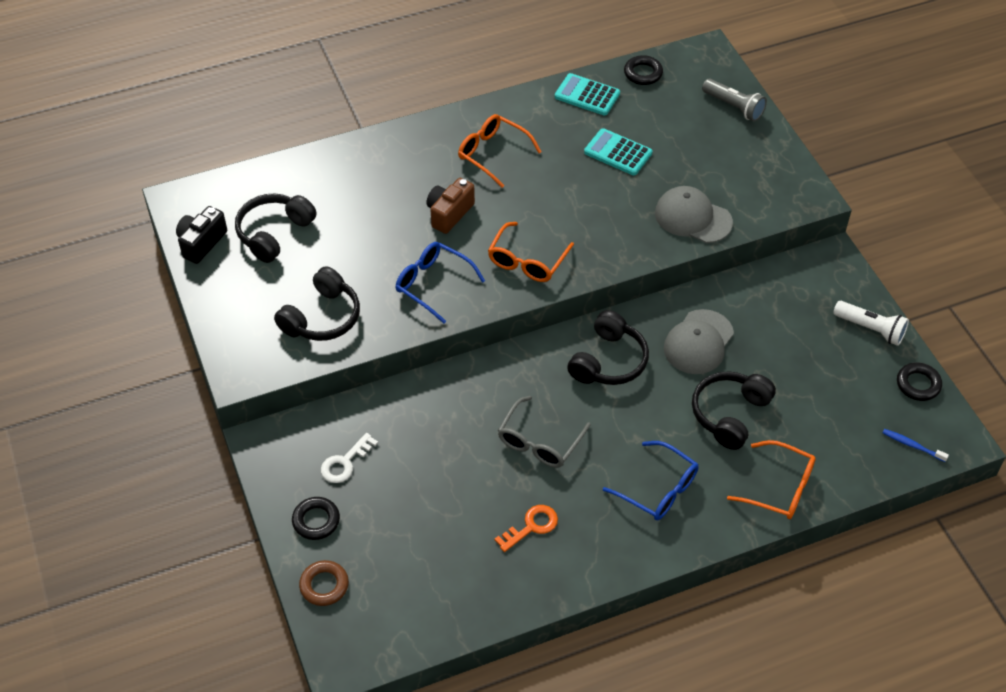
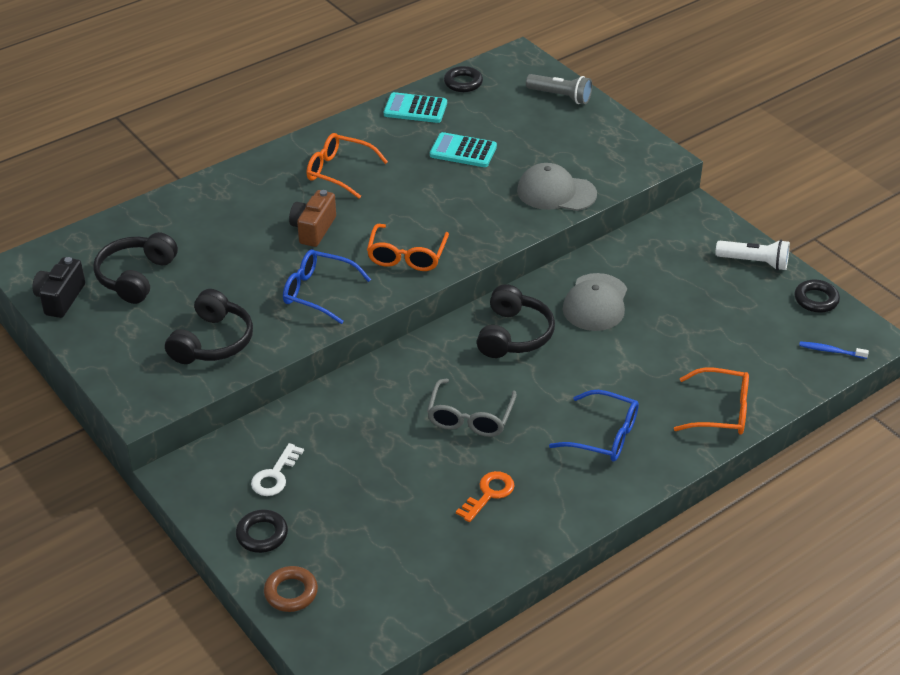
camera: 15 degrees left, 10 degrees down
black headphones [692,371,776,450] -> none

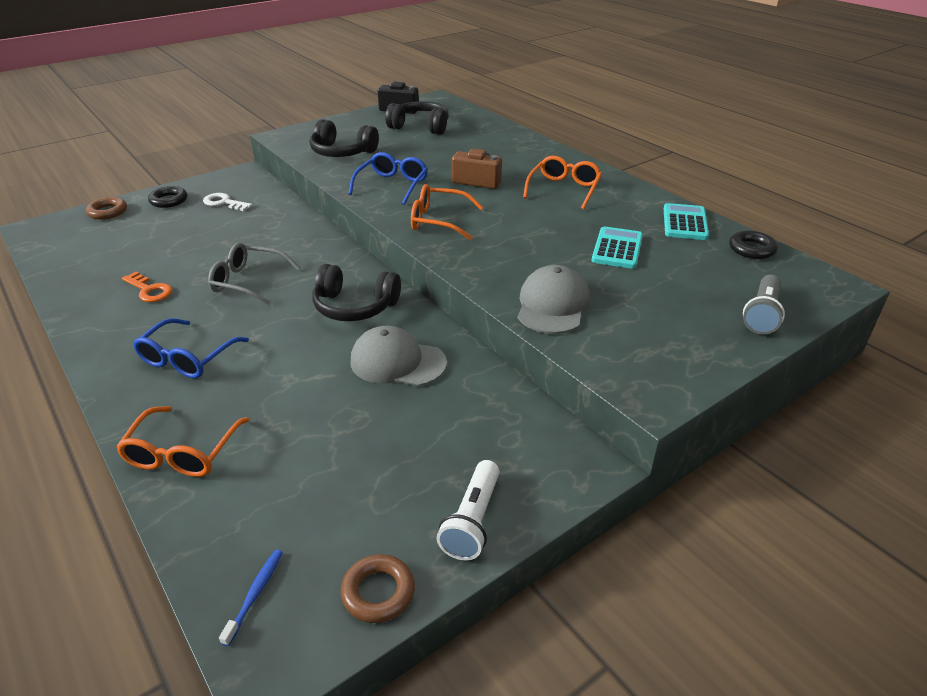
camera: 90 degrees right, 5 degrees down
black ring [795,279,840,313] -> brown ring [340,554,415,623]

